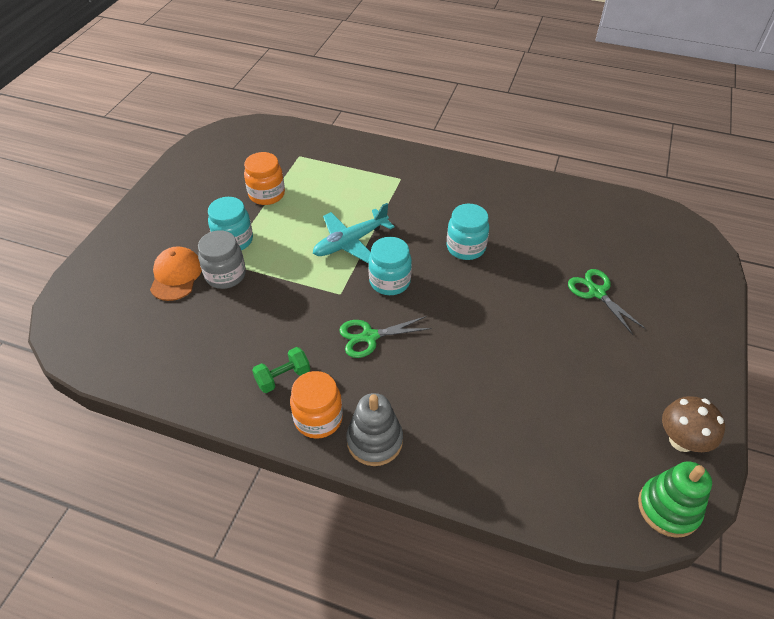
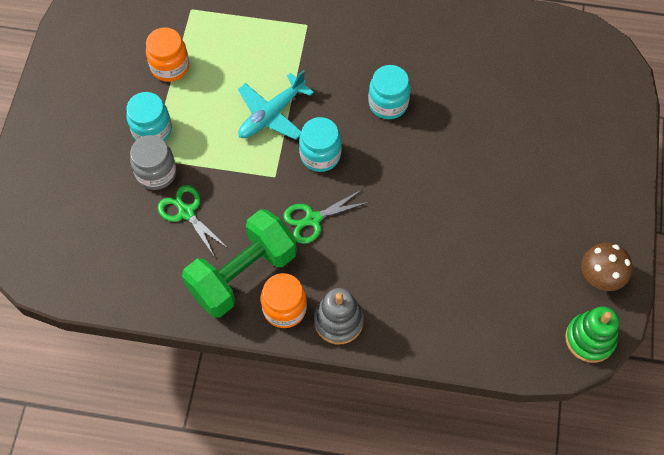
camera: 10 degrees left, 15 degrees up
orange cap [150,246,202,301] -> none
green dumbbell [252,347,310,393] -> green dumbbell [182,209,297,318], size x2.23
green scissors [568,269,646,335] -> green scissors moved to [158,185,229,257]

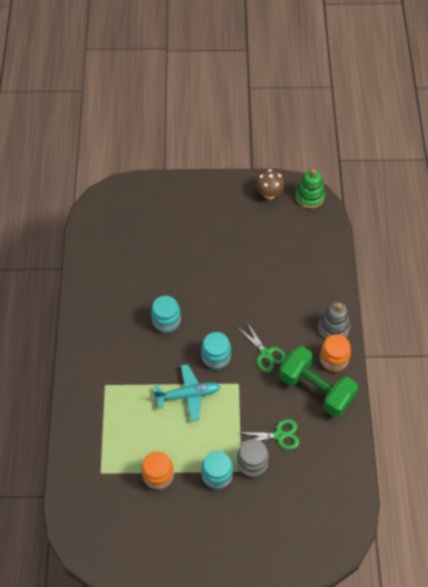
camera: 100 degrees left, 5 degrees down
green scissors [158,185,229,257] -> green scissors turned 135 degrees counterclockwise [237,419,300,450]
turquoise plane [238,70,314,140] -> turquoise plane turned 45 degrees counterclockwise [153,364,221,421]

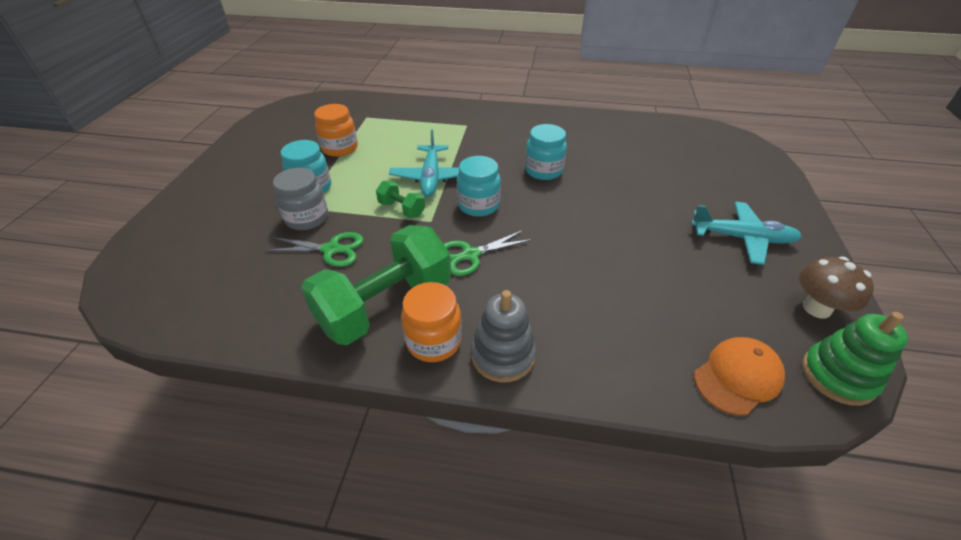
camera: 100 degrees right, 15 degrees down
green scissors [237,419,300,450] -> green scissors turned 90 degrees counterclockwise [265,232,364,267]
none -> green dumbbell [376,181,425,218]
none -> turquoise plane [691,202,802,265]
none -> orange cap [694,337,785,416]

